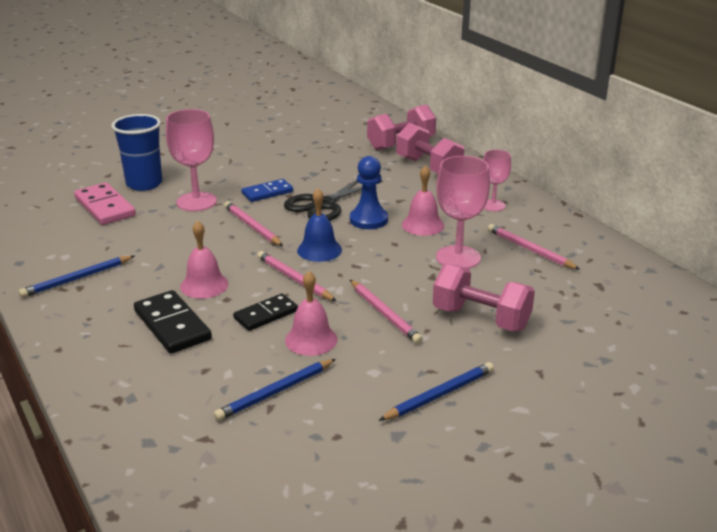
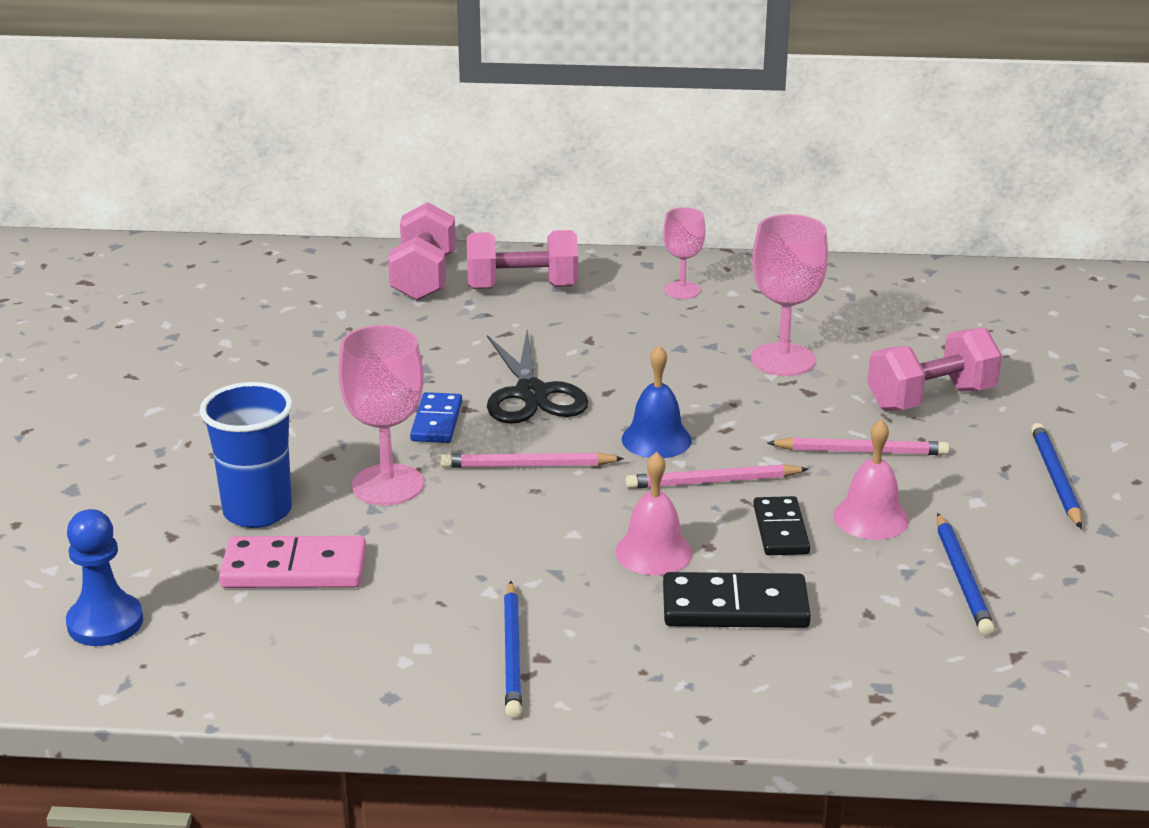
camera: 55 degrees left, 0 degrees up
blue pawn [350,156,388,229] -> blue pawn moved to [66,509,143,646]
pink bell [402,165,444,236] -> none
pink pencil [488,224,581,270] -> none

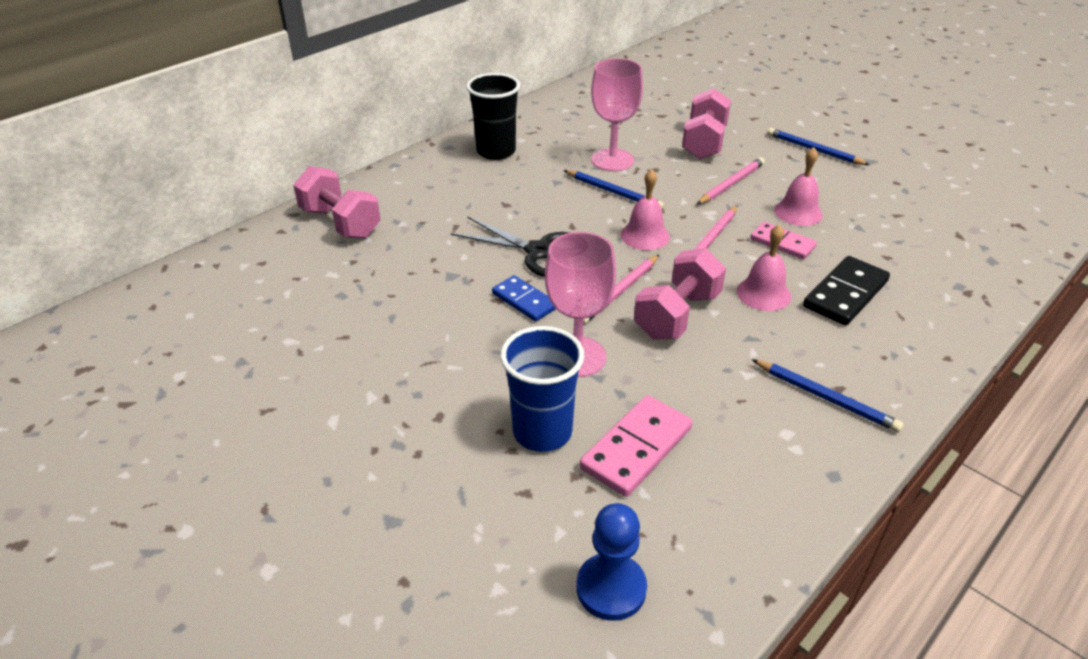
camera: 50 degrees left, 10 degrees up
pink dumbbell [467,230,578,289] -> pink dumbbell moved to [634,248,726,340]
blue bell [622,345,692,458] -> pink bell [621,169,670,250]
pink goblet [663,207,705,299] -> black cup [466,73,520,160]
black domino [753,496,810,555] -> pink domino [750,222,817,259]
blue pencil [937,513,995,636] -> blue pencil moved to [564,170,664,209]

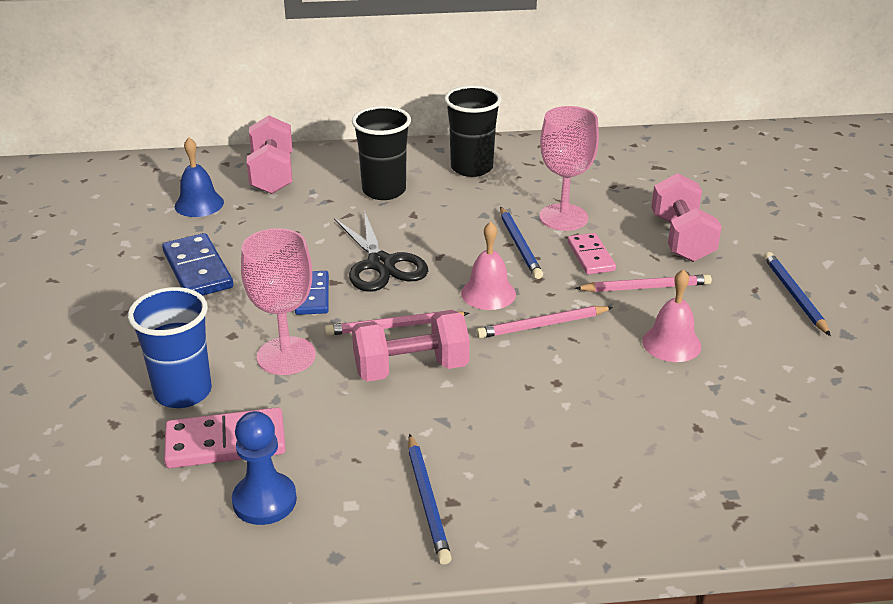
camera: 40 degrees right, 5 degrees down
blue pawn [576,503,647,621] -> blue pawn moved to [232,411,297,525]
pink dumbbell [682,88,731,159] -> pink dumbbell turned 60 degrees counterclockwise [651,173,722,262]
pink bell [737,225,791,311] -> none
pink domino [750,222,817,259] -> pink domino moved to [568,233,616,274]
black domino [803,256,890,326] -> none
none -> blue domino [162,233,233,296]
none -> blue bell [175,137,224,217]
none -> black cup [352,106,411,200]

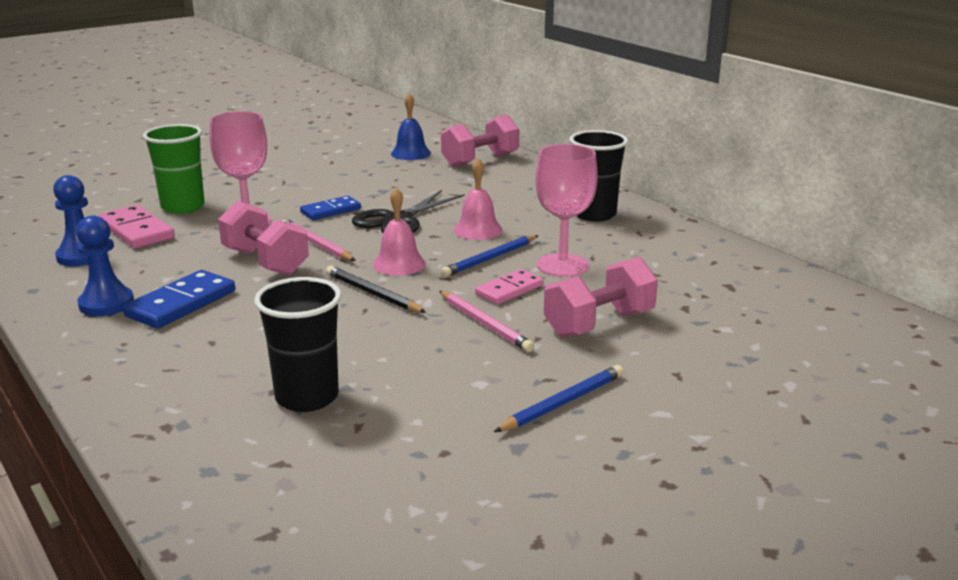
camera: 60 degrees right, 10 degrees down
blue cup [128,287,212,408] -> green cup [143,124,205,214]
blue domino [162,233,233,296] -> blue domino moved to [123,270,235,329]
black cup [352,106,411,200] -> black cup moved to [254,277,341,412]
blue pencil [408,434,452,564] -> blue pawn [76,215,134,316]
pink pencil [476,306,613,338] -> black pencil [326,266,426,313]
pink bell [642,269,701,362] -> pink bell moved to [454,158,503,240]

